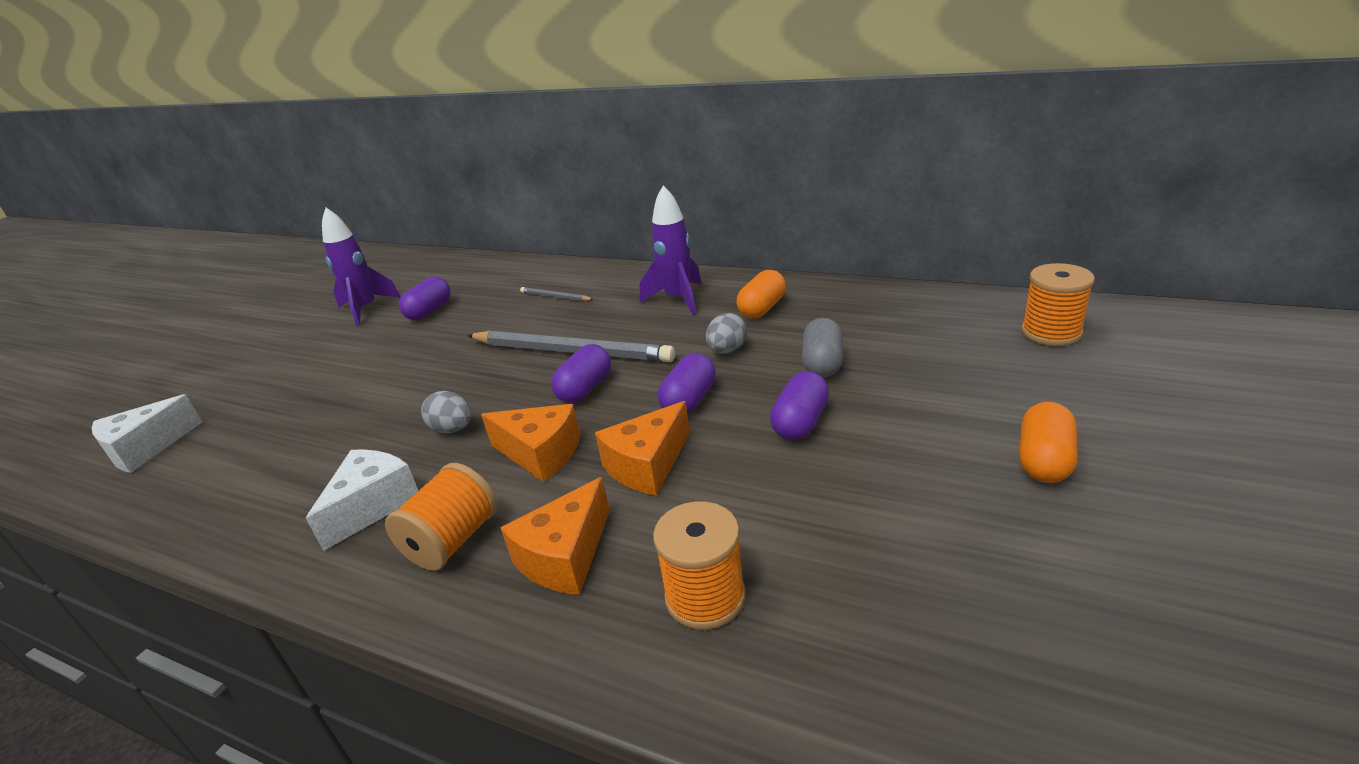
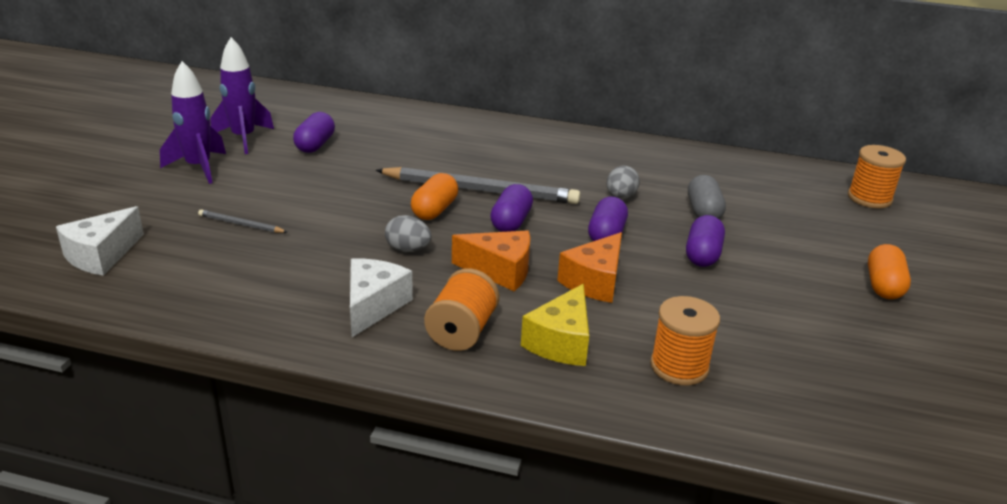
camera: 15 degrees left, 0 degrees up
orange cheese [501,477,610,595] -> yellow cheese [521,284,589,366]
grey pencil [520,287,594,301] -> grey pencil moved to [198,209,287,233]
purple rocket [640,185,702,315] -> purple rocket moved to [160,61,226,184]
orange capsule [736,270,786,318] -> orange capsule moved to [411,173,458,220]

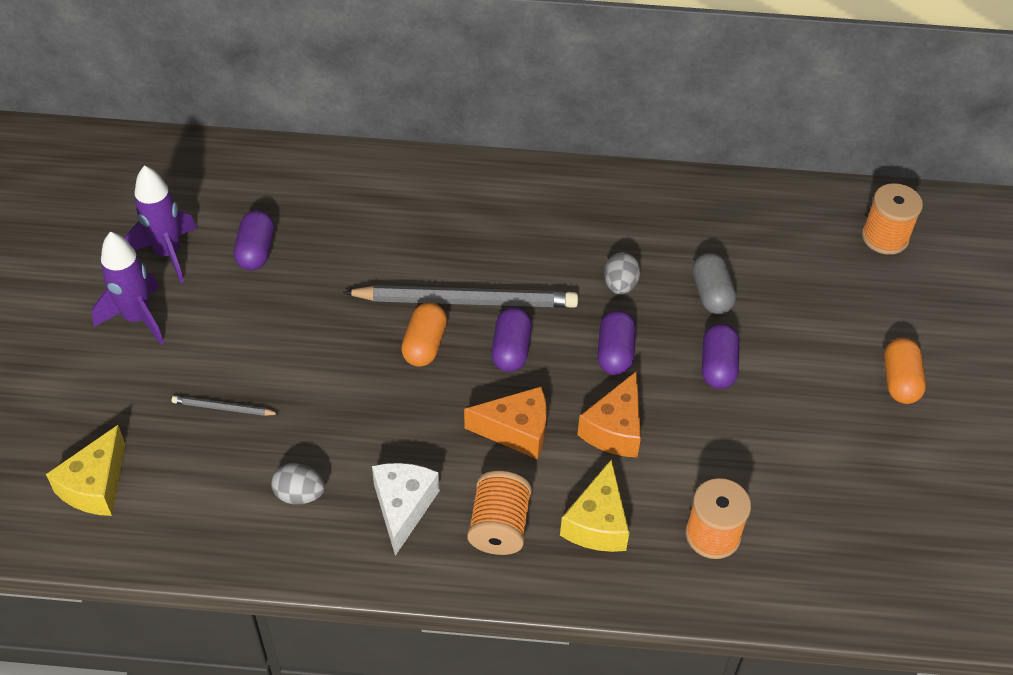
camera: 10 degrees left, 20 degrees up
white cheese [56,206,144,276] -> yellow cheese [46,425,125,516]
grey egg [385,215,432,252] -> grey egg moved to [271,463,325,504]

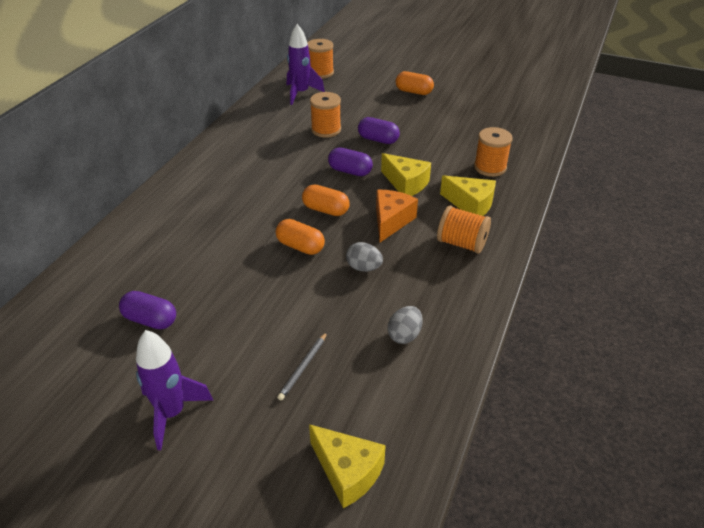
camera: 70 degrees left, 10 degrees down
purple rocket [125,165,197,283] -> purple rocket moved to [287,24,325,105]
grey pencil [343,285,578,308] -> none
white cheese [372,463,439,556] -> none
purple capsule [491,307,532,372] -> orange capsule [302,185,350,216]
orange cheese [577,371,641,458] -> yellow cheese [381,153,431,196]
grey egg [604,252,640,295] -> grey egg moved to [346,242,383,272]
grey capsule [692,253,736,314] -> orange spool [310,92,341,138]

